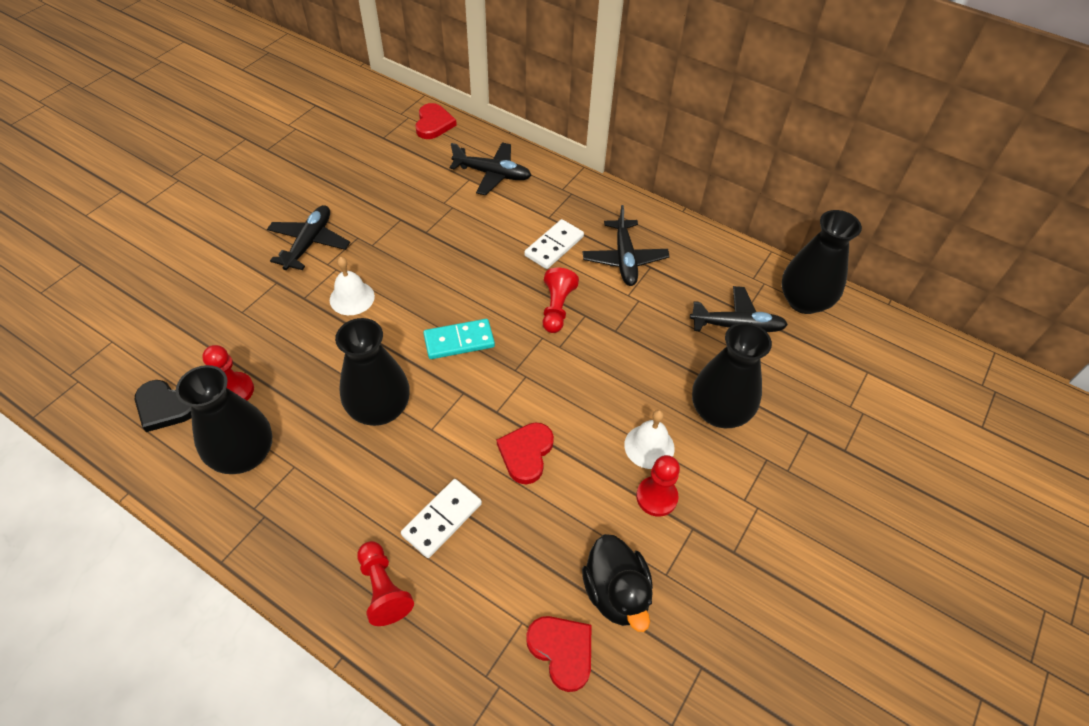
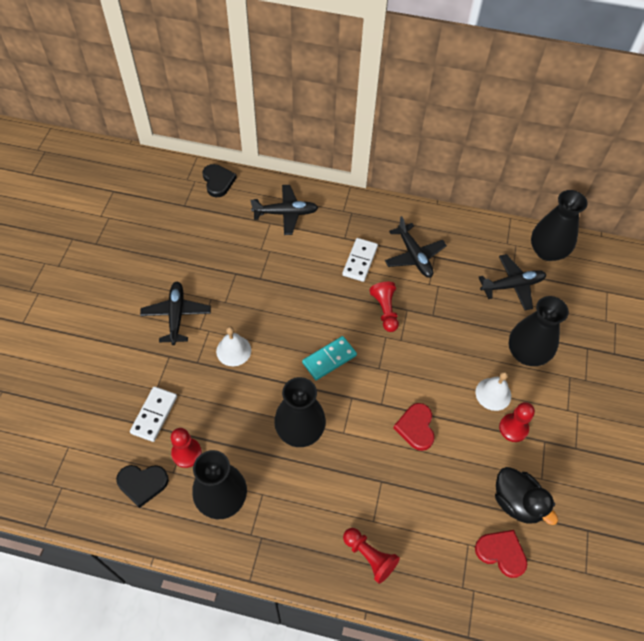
camera: 20 degrees left, 5 degrees up
white domino [401,479,482,558] -> white domino moved to [130,386,177,442]
red heart [415,103,457,139] -> black heart [203,164,237,197]

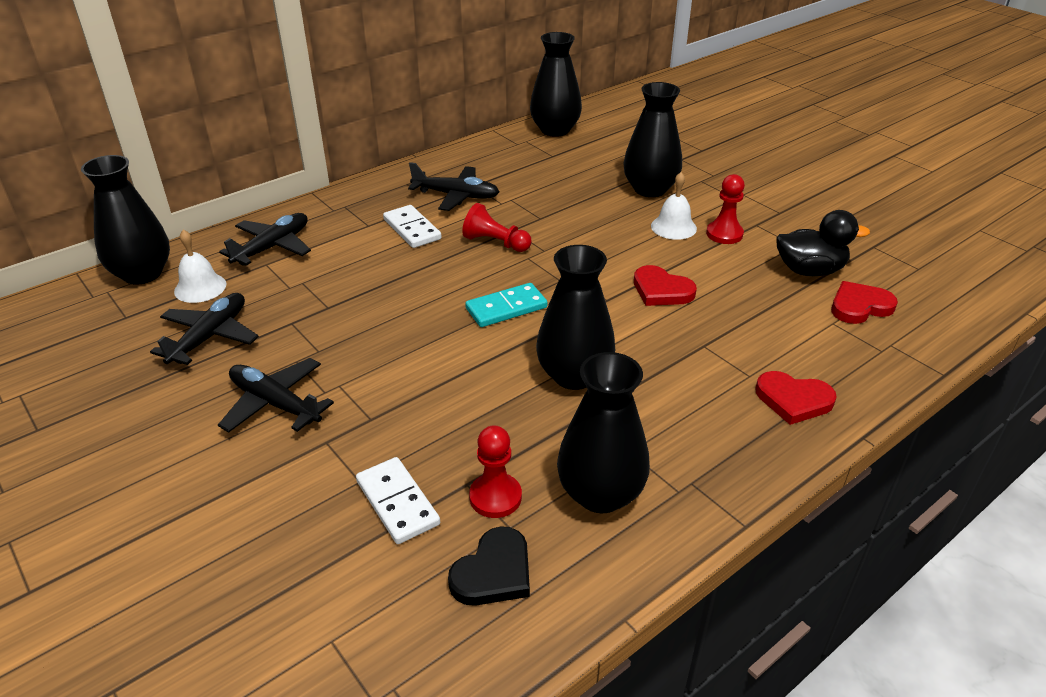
camera: 50 degrees left, 20 degrees down
black heart [203,164,237,197] -> black vase [81,155,170,285]
white bell [216,327,251,366] -> white bell moved to [174,230,227,303]
turquoise domino [302,336,357,380] -> turquoise domino turned 60 degrees clockwise [465,283,548,327]
red pawn [343,528,400,584] -> red heart [755,371,837,425]
black plane [479,254,547,311] -> black plane moved to [150,293,259,365]

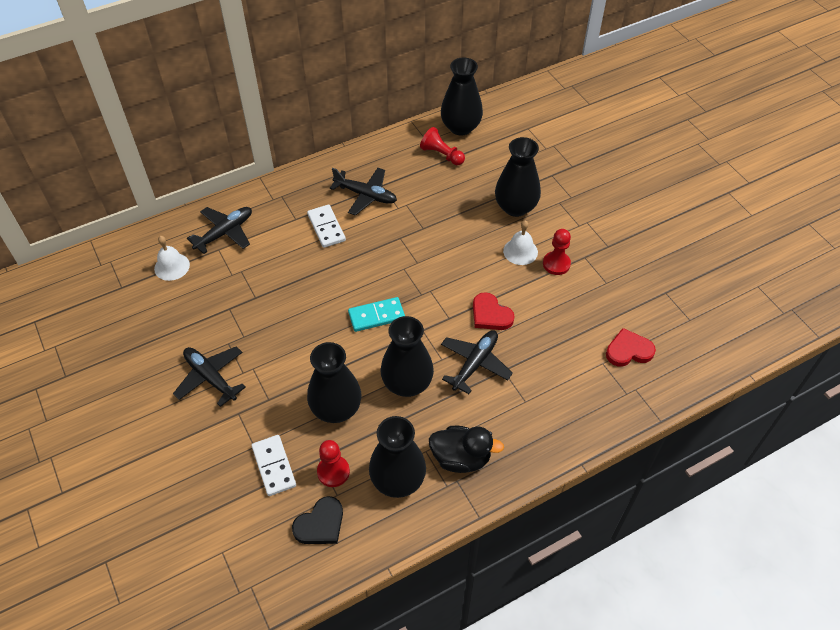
camera: 10 degrees right, 15 degrees up
black vase [81,155,170,285] -> black vase moved to [307,342,362,423]
black plane [150,293,259,365] -> black plane moved to [441,330,513,394]
red pawn [462,203,532,252] -> red pawn moved to [420,127,465,165]
red heart [755,371,837,425] -> none
black duck [776,210,870,276] -> black duck moved to [429,426,504,473]

